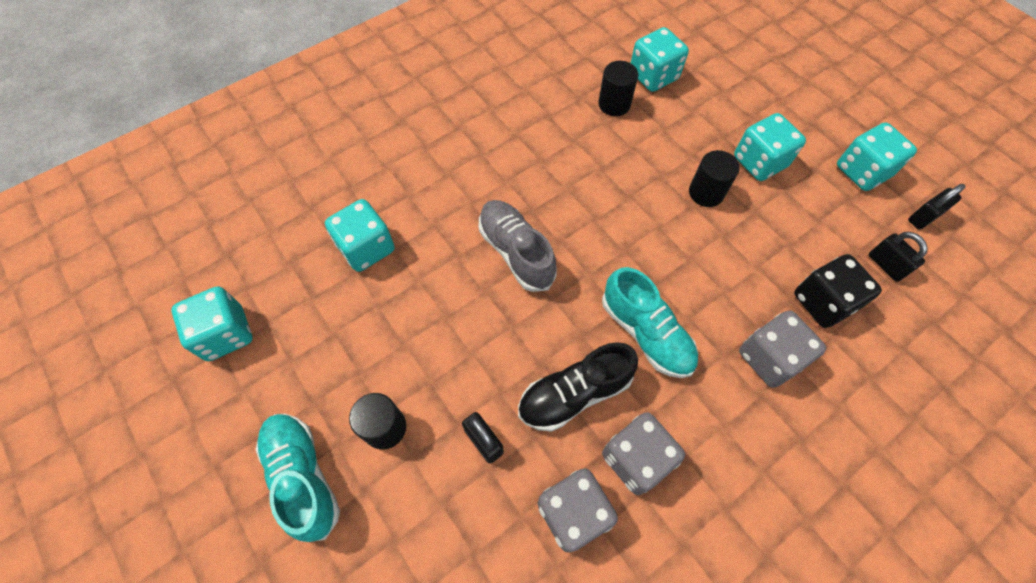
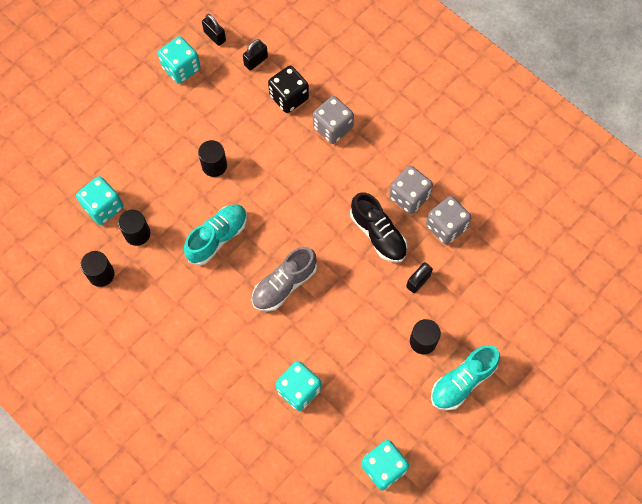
camera: 100 degrees left, 5 degrees up
turquoise shoe [602,267,698,378] -> turquoise shoe moved to [184,204,247,265]
turquoise dice [734,113,806,181] -> none
none -> black cylinder [80,251,115,287]

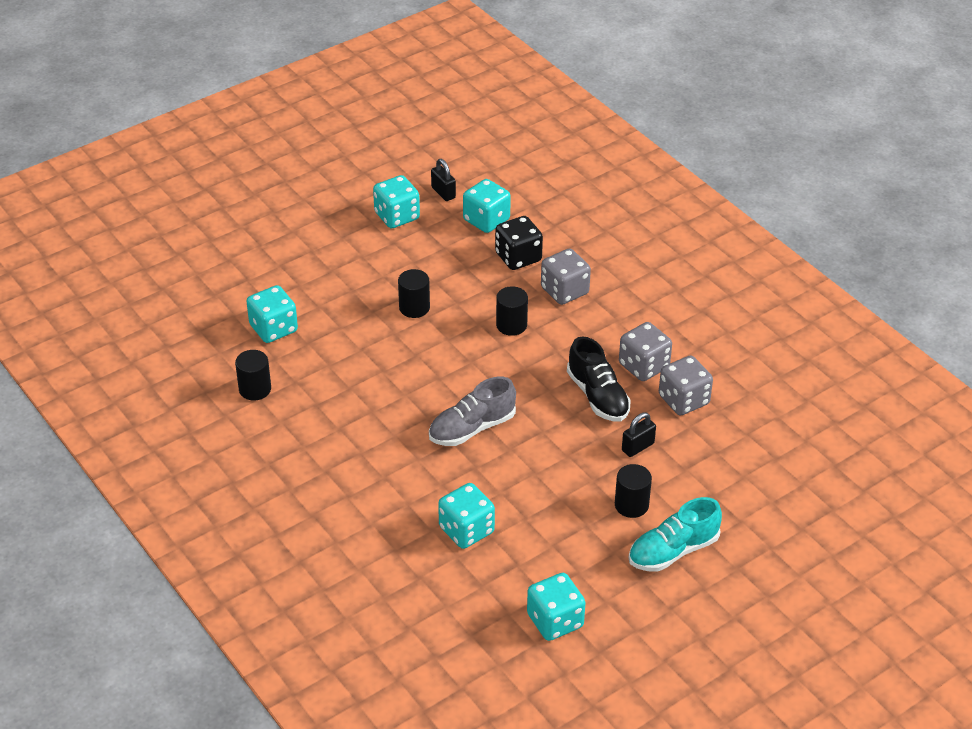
camera: 10 degrees right, 25 degrees down
black cylinder [118,210,151,246] -> black cylinder moved to [496,286,528,336]
turquoise shoe [184,204,247,265] -> none
black padlock [243,39,268,70] -> turquoise dice [463,179,511,233]

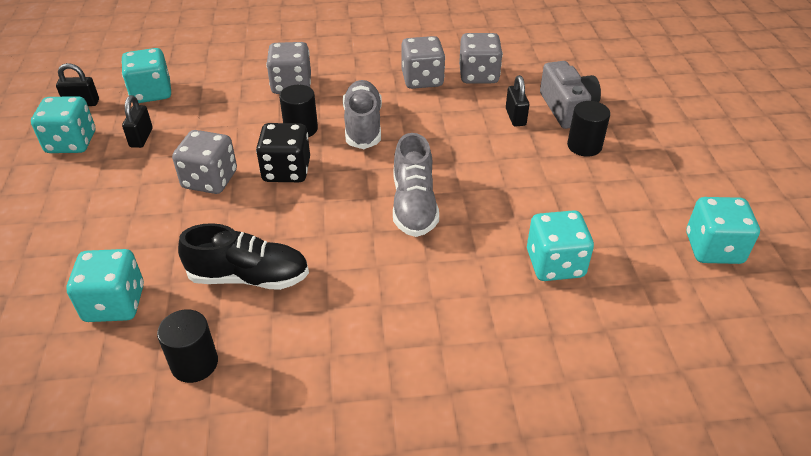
camera: 60 degrees left, 0 degrees up
black cylinder [398,269,430,318] -> grey dice [172,130,237,194]
black dice [495,216,543,270] -> black dice moved to [256,123,310,182]
black shoe [567,336,631,421] -> black shoe moved to [178,223,309,290]
turquoise shoe [629,497,722,572] -> none
none -> black padlock [122,95,153,148]
none -> grey shoe [343,80,382,149]
none -> grey camera [540,61,601,129]

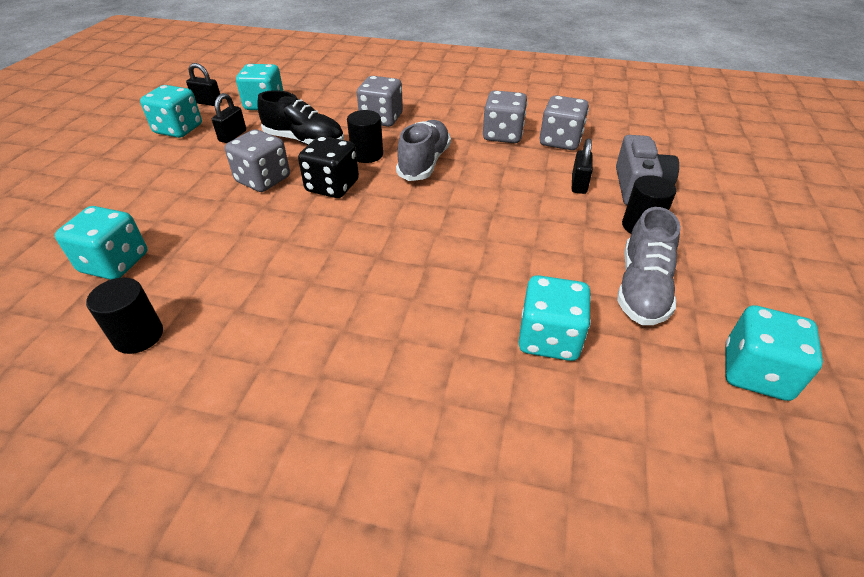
camera: 20 degrees right, 0 degrees up
black shoe [178,223,309,290] -> black shoe moved to [257,90,344,145]
grey shoe [393,133,439,237] -> grey shoe moved to [617,207,681,325]

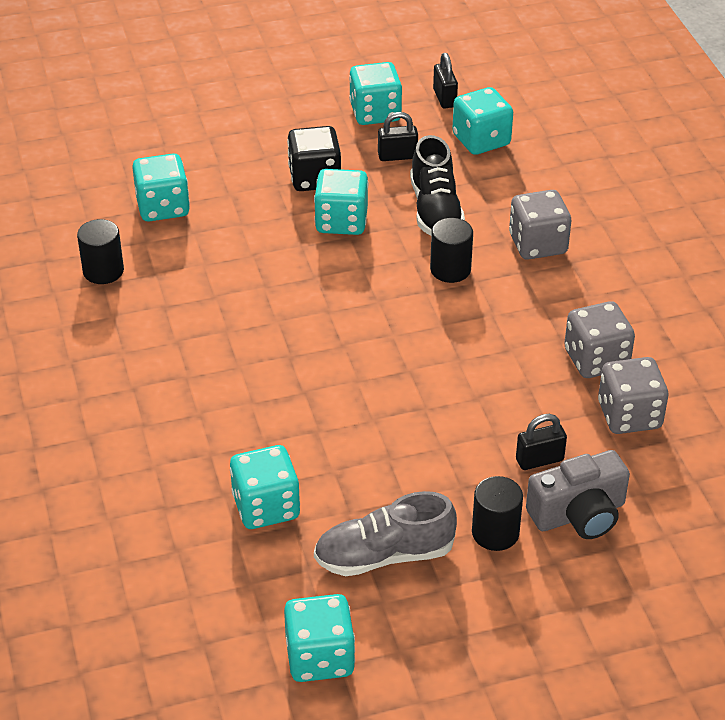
camera: 60 degrees right, 0 degrees up
grey dice [225,129,290,192] -> turquoise dice [314,169,369,235]
black dice [298,136,359,198] -> black dice moved to [287,126,341,191]
grey shoe [396,120,451,181] -> none

